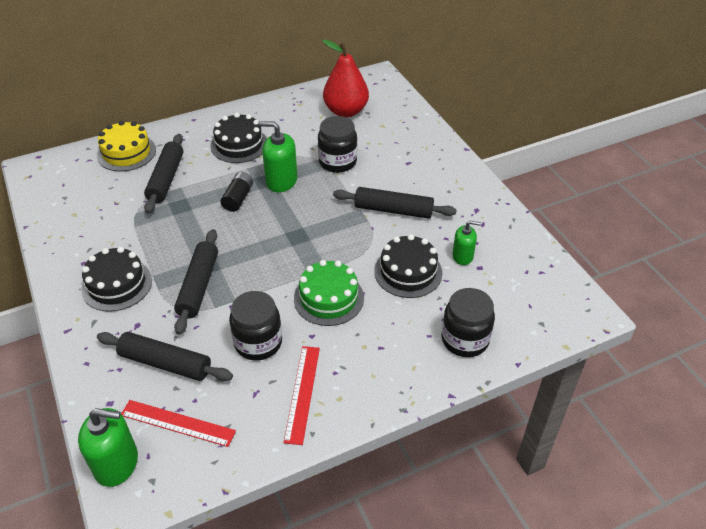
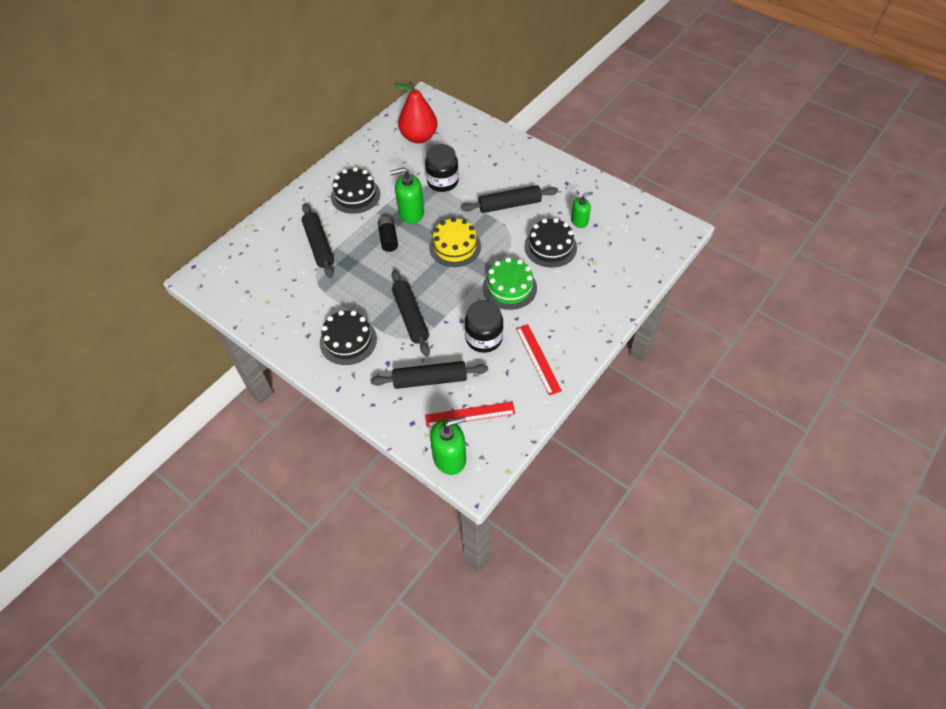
camera: 25 degrees left, 10 degrees up
yellow cake [97,121,156,171] -> yellow cake moved to [429,217,481,267]
black jar [441,288,495,357] -> none

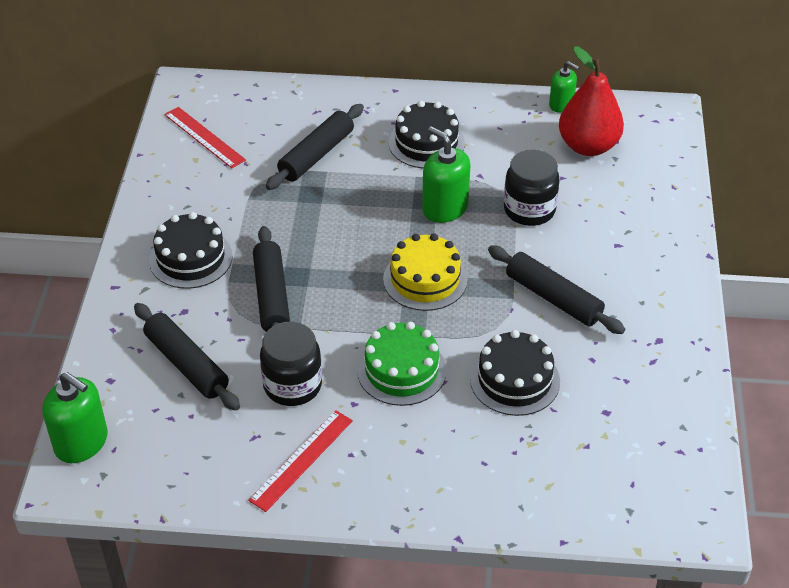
camera: 55 degrees right, 10 degrees down
black battery [378,217,398,252] -> none
black rolling pin [392,270,430,356] -> black rolling pin turned 45 degrees counterclockwise [253,226,290,332]
red ruler [425,401,515,428] -> red ruler moved to [164,107,246,168]
green soap dispenser [571,192,593,228] -> green soap dispenser moved to [549,61,579,113]

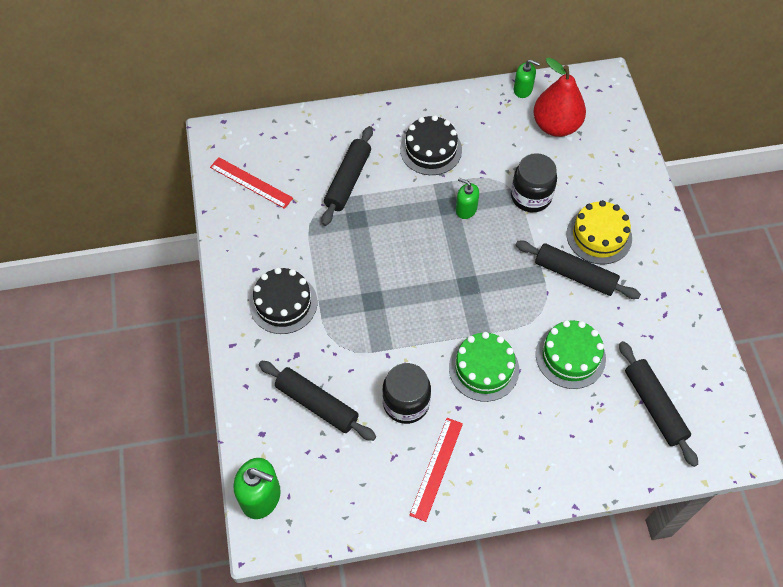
camera: 15 degrees left, 15 degrees up
black rolling pin [253,226,290,332] -> black rolling pin moved to [619,341,698,467]
yellow cake [383,234,468,311] -> yellow cake moved to [566,200,632,265]
green soap dispenser [422,126,470,223] -> green soap dispenser [456,178,479,219], size x0.62
black cake [470,330,560,416] -> green cake [536,320,606,389]

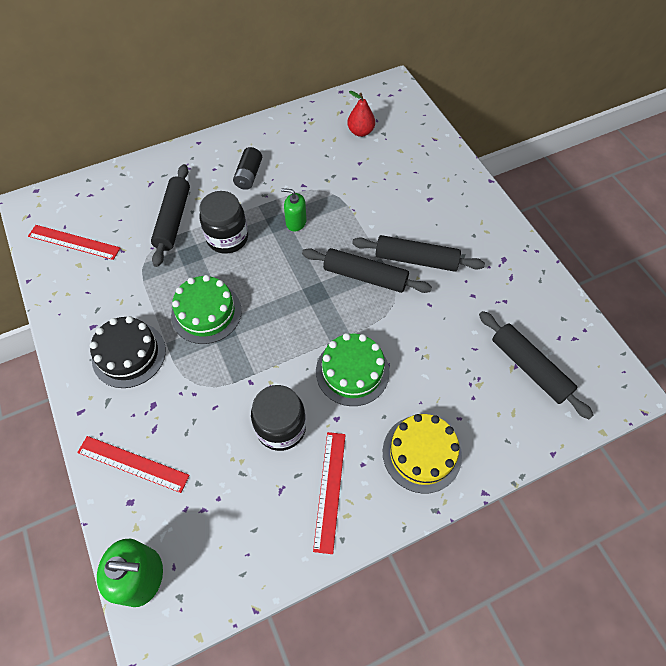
camera: 15 degrees left, 0 degrees up
black rolling pin [259,361,376,441] -> black rolling pin moved to [302,248,432,293]
black cake [400,115,462,175] -> black battery [233,147,262,190]
black jar [511,153,557,212] -> black jar moved to [199,191,248,254]
green soap dispenser [514,60,540,98] -> none
red pear [533,57,586,137] -> red pear [347,91,375,137], size x0.57
green cake [536,320,606,389] -> green cake moved to [171,275,242,344]
yellow cake [566,200,632,265] -> yellow cake moved to [383,414,462,493]
none -> red ruler [77,436,190,493]

